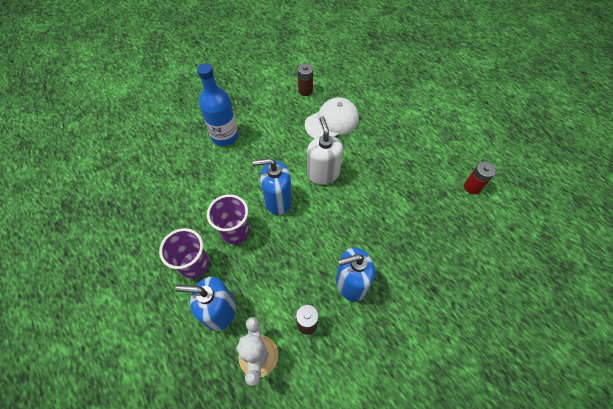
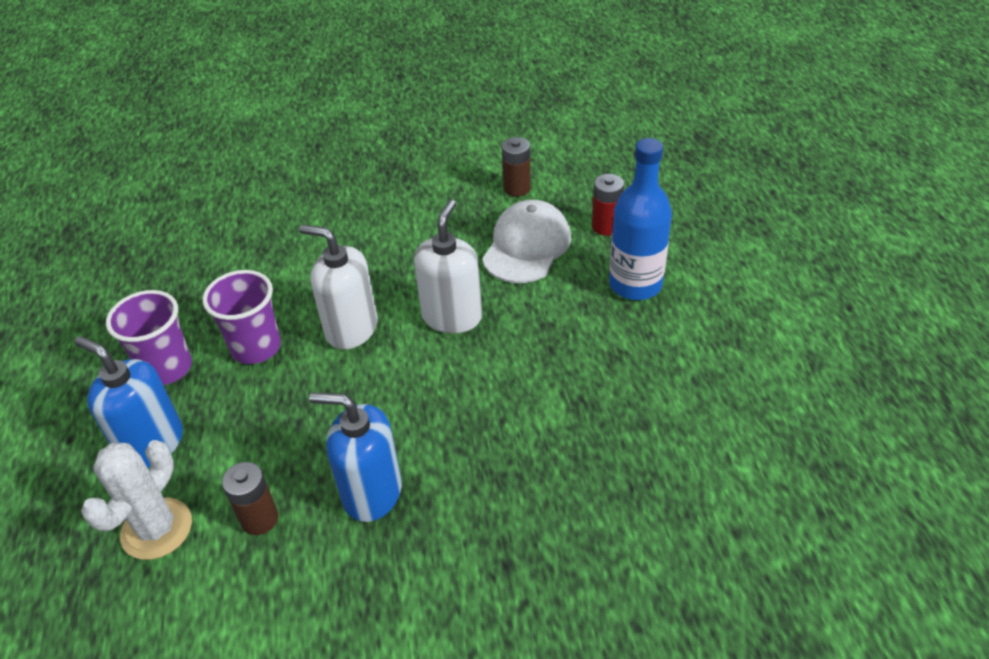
camera: 30 degrees right, 15 degrees down
blue bottle [197,63,238,146] -> blue bottle moved to [609,138,672,300]
blue soap dispenser [252,158,292,215] -> white soap dispenser [299,225,378,350]
white cap [305,97,359,139] -> white cap turned 60 degrees counterclockwise [482,200,571,283]
red battery [464,162,496,194] -> red battery moved to [592,174,624,236]

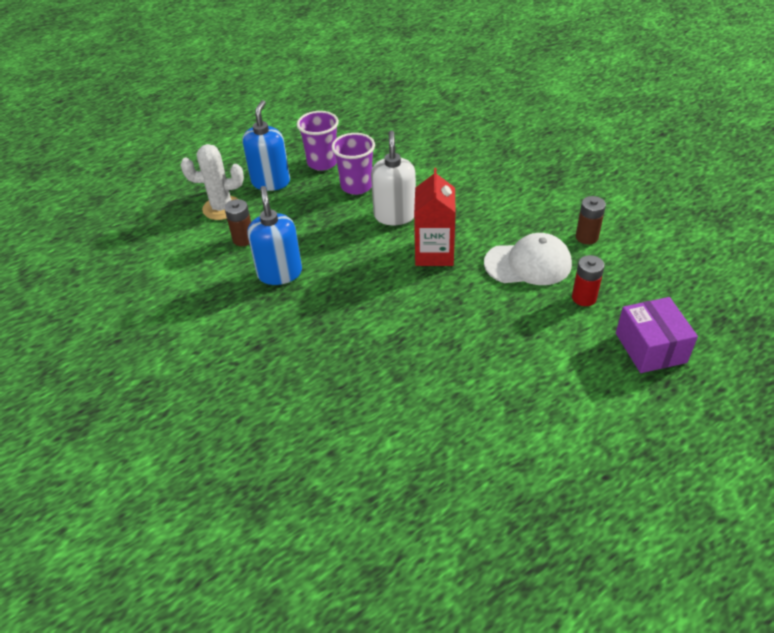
camera: 65 degrees right, 0 degrees up
white soap dispenser [414,200,482,333] -> red carton [414,168,456,266]
blue bottle [609,138,672,300] -> none
none -> purple box [616,297,698,373]

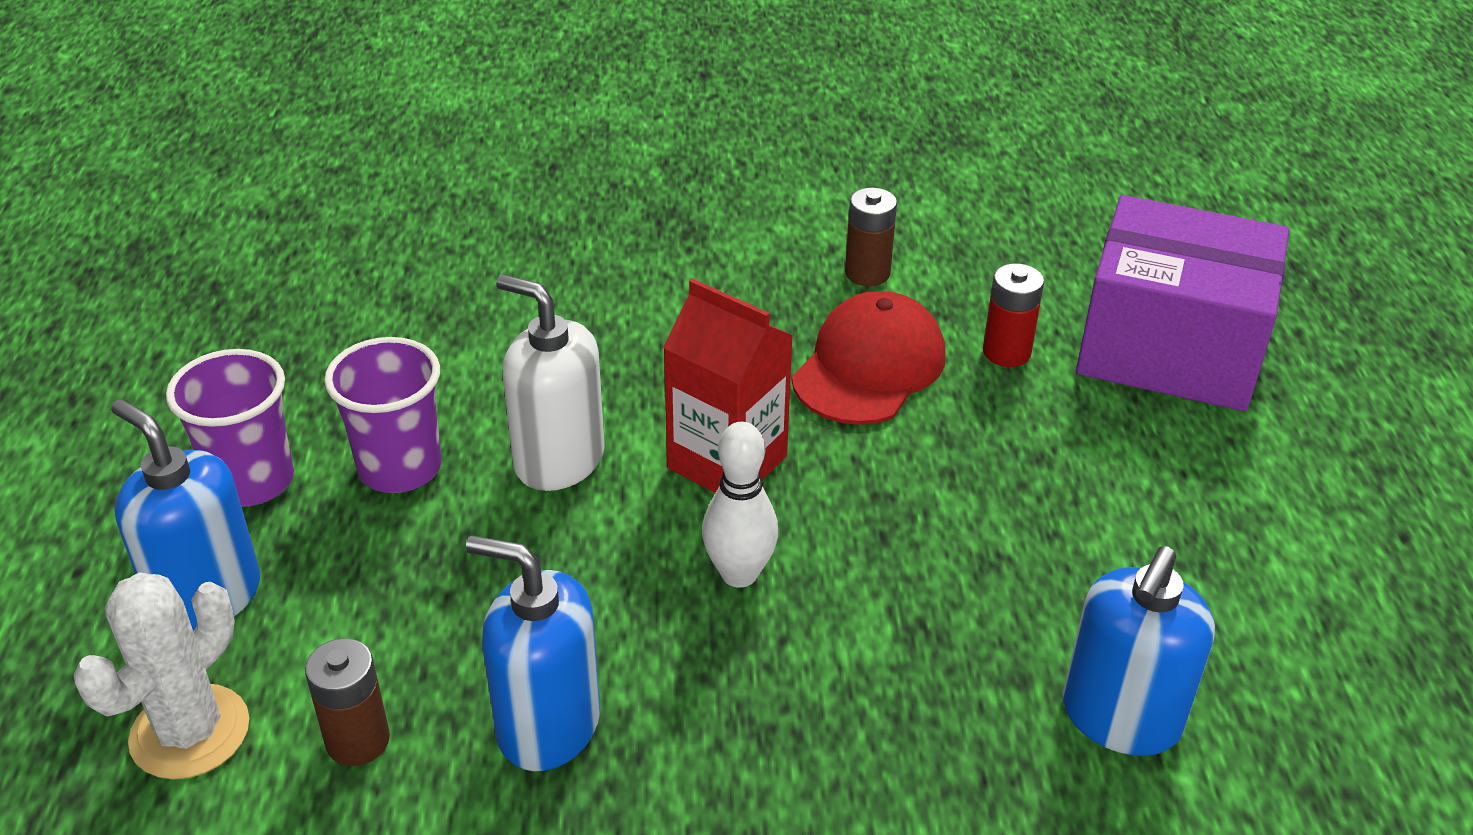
camera: 60 degrees left, 5 degrees down
white cap [484,233,572,285] -> red cap [792,291,946,425]
purple box [616,297,698,373] -> purple box [1076,195,1289,411], size x1.62
none -> white bowling pin [702,422,778,588]
none -> blue soap dispenser [1063,546,1215,756]

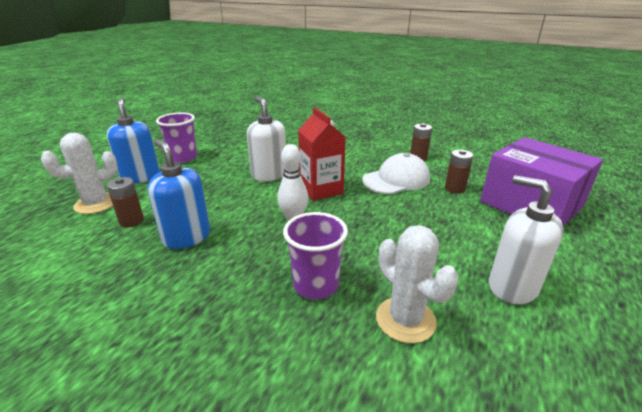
camera: 30 degrees right, 10 degrees down
purple cup [324,337,441,493] -> purple cup moved to [283,212,348,299]
red cap [792,291,946,425] -> white cap [362,153,430,194]
red battery [983,263,1044,367] -> brown battery [445,149,473,194]
blue soap dispenser [1063,546,1215,756] -> white cactus [376,225,458,343]
none -> white soap dispenser [489,175,564,304]

